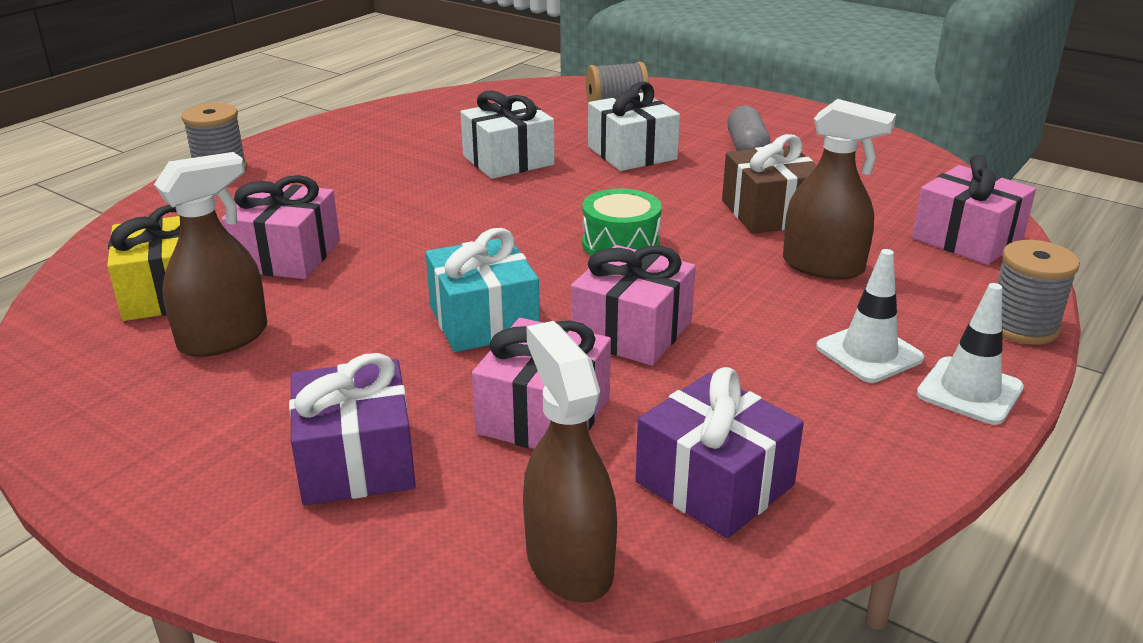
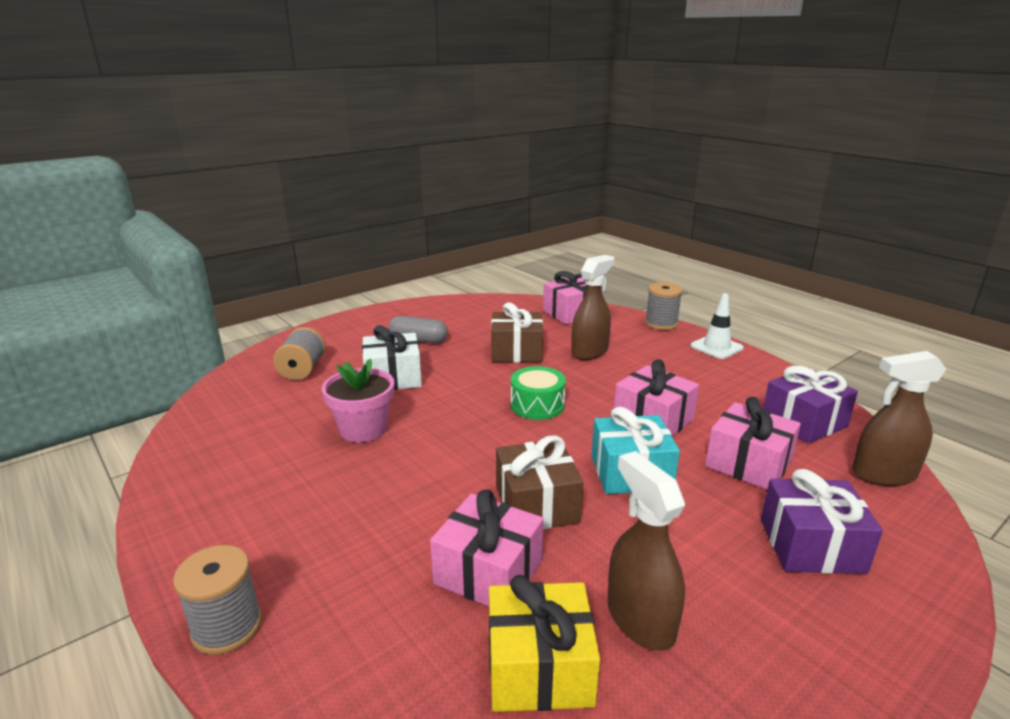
camera: 75 degrees left, 5 degrees down
white gift [460,90,555,179] -> pink flower pot [322,359,394,443]
white traffic cone [816,249,924,383] -> none
none -> brown gift [496,435,583,529]

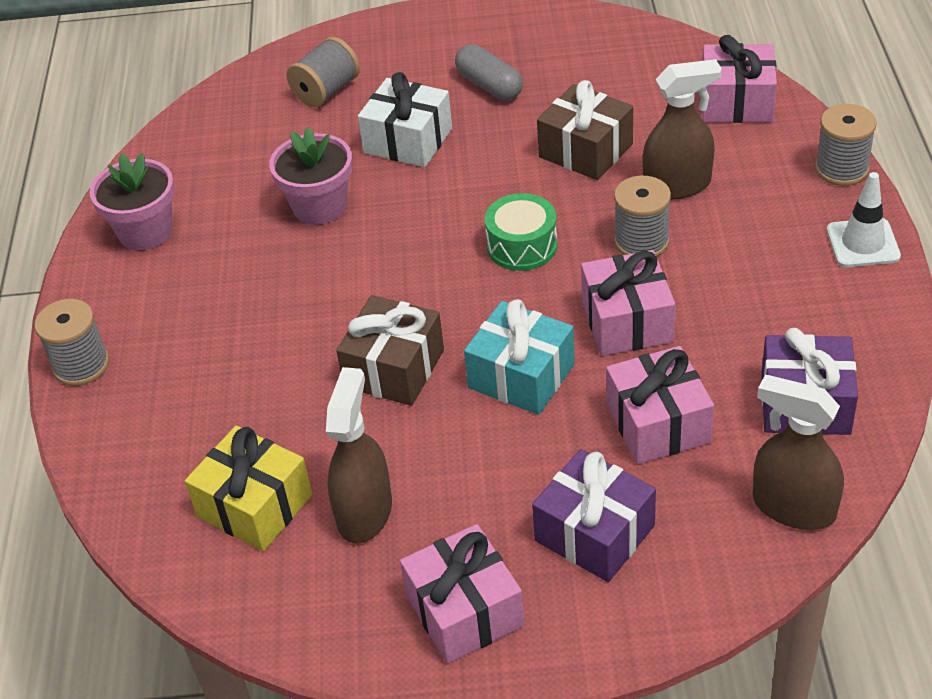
camera: 40 degrees right, 20 degrees up
pink gift [430,489,544,607] -> pink gift moved to [400,524,525,664]
none -> pink flower pot [89,153,175,250]
none -> grey spool [614,176,671,257]

